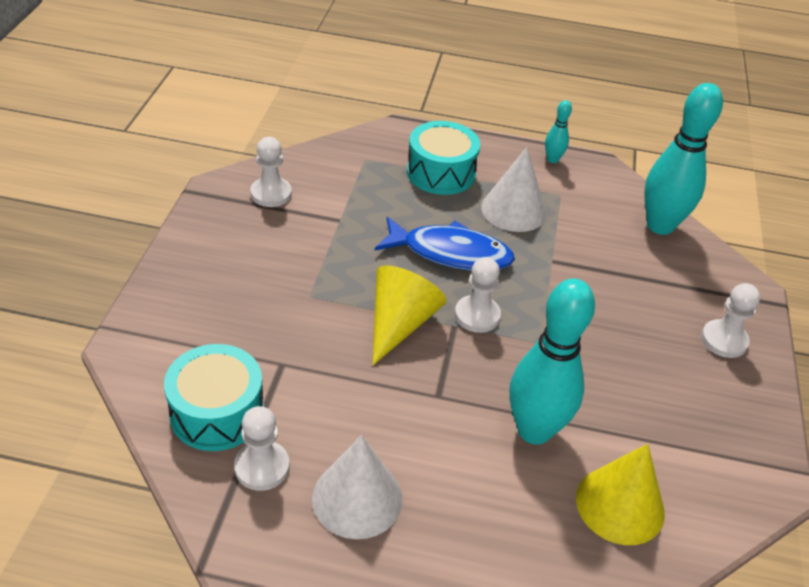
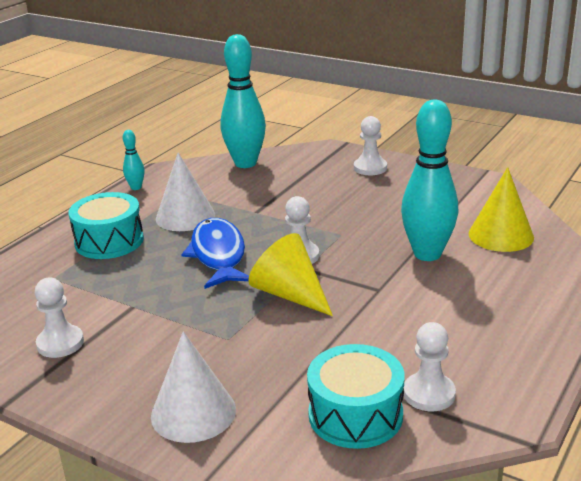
camera: 65 degrees left, 15 degrees down
white cone [312,435,403,539] -> white cone moved to [151,331,236,443]
blue fish [375,217,515,271] -> blue fish turned 45 degrees counterclockwise [181,218,249,289]

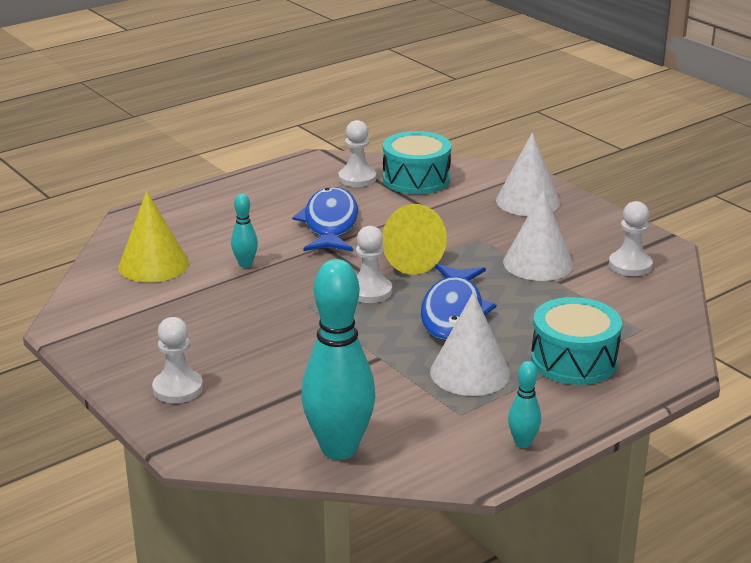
camera: 160 degrees left, 0 degrees up
turquoise bowling pin [401,100,458,261] -> turquoise bowling pin [231,194,258,268], size x0.45
none -> blue fish [292,187,358,251]
none -> white cone [503,189,573,281]

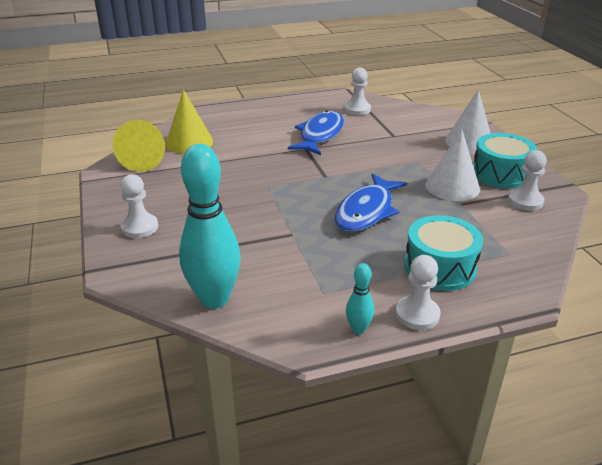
camera: 20 degrees right, 5 degrees up
turquoise bowling pin [231,194,258,268] -> none
white pawn [356,226,392,303] -> white pawn moved to [395,255,440,330]
yellow cone [382,204,447,275] -> yellow cone moved to [113,120,165,172]
turquoise drum [383,131,451,194] -> turquoise drum moved to [473,133,537,189]
white cone [430,292,510,396] -> none

